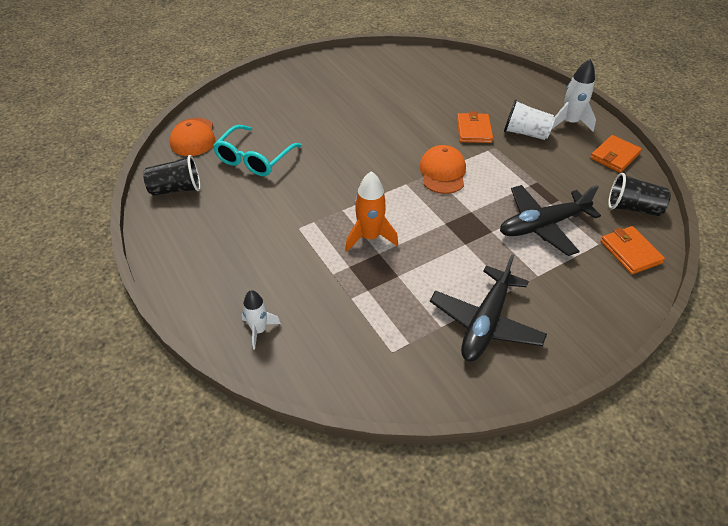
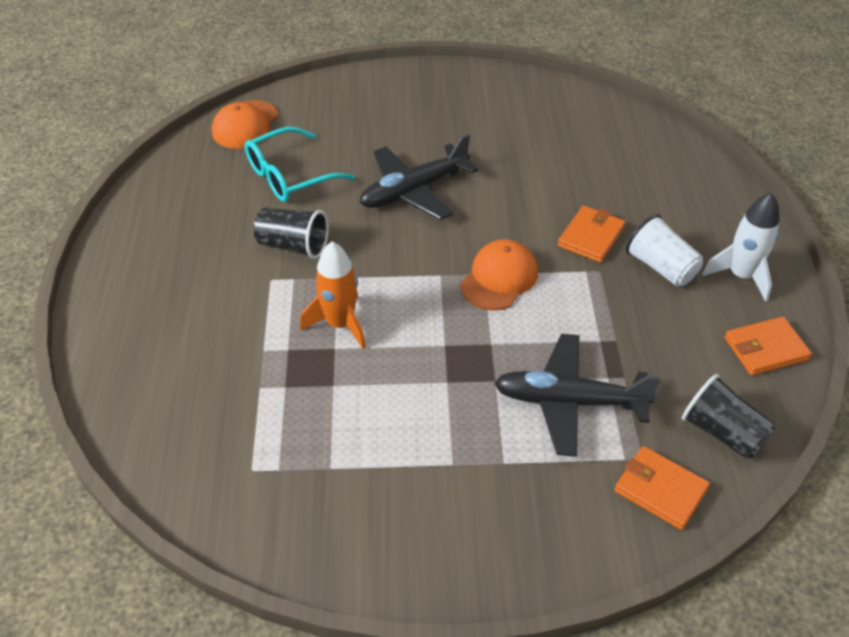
camera: 30 degrees right, 0 degrees up
black cup [143,155,200,196] -> black cup moved to [253,207,329,259]
white rocket [242,290,281,350] -> none
black plane [430,254,547,361] -> black plane moved to [360,133,478,220]
orange wallet [600,226,665,274] -> orange wallet turned 60 degrees counterclockwise [615,446,710,530]

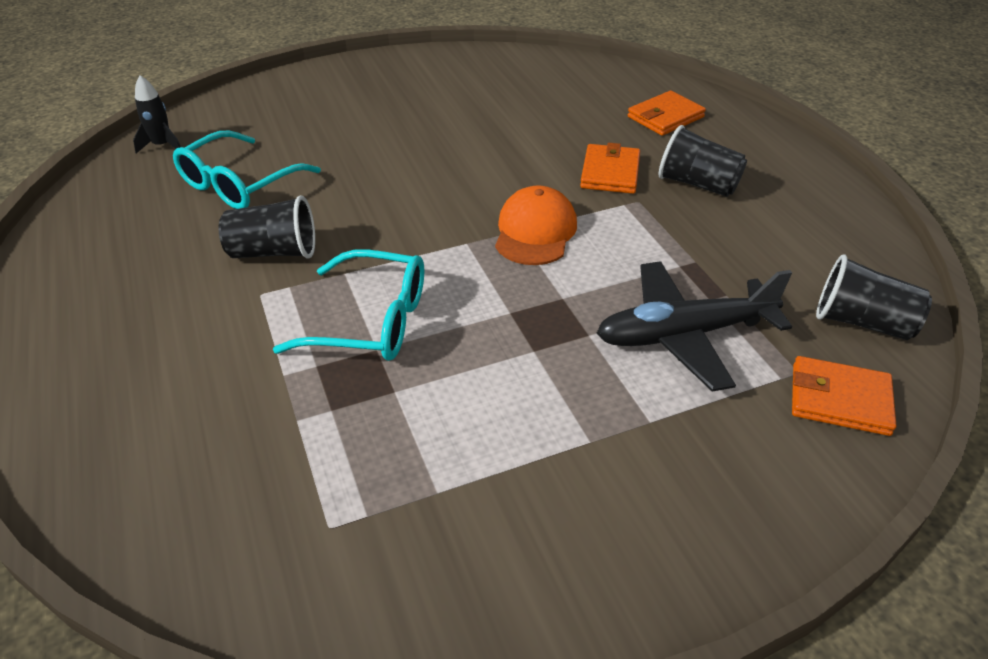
camera: 20 degrees left, 5 degrees down
orange cap [212,100,279,149] -> black rocket [133,75,181,154]
orange rocket [300,242,366,349] -> turquoise glasses [273,250,424,361]
black plane [360,133,478,220] -> none
white cup [626,214,703,287] -> black cup [658,125,747,197]
white rocket [702,192,780,302] -> none
orange wallet [725,317,812,376] -> orange wallet moved to [628,91,706,136]

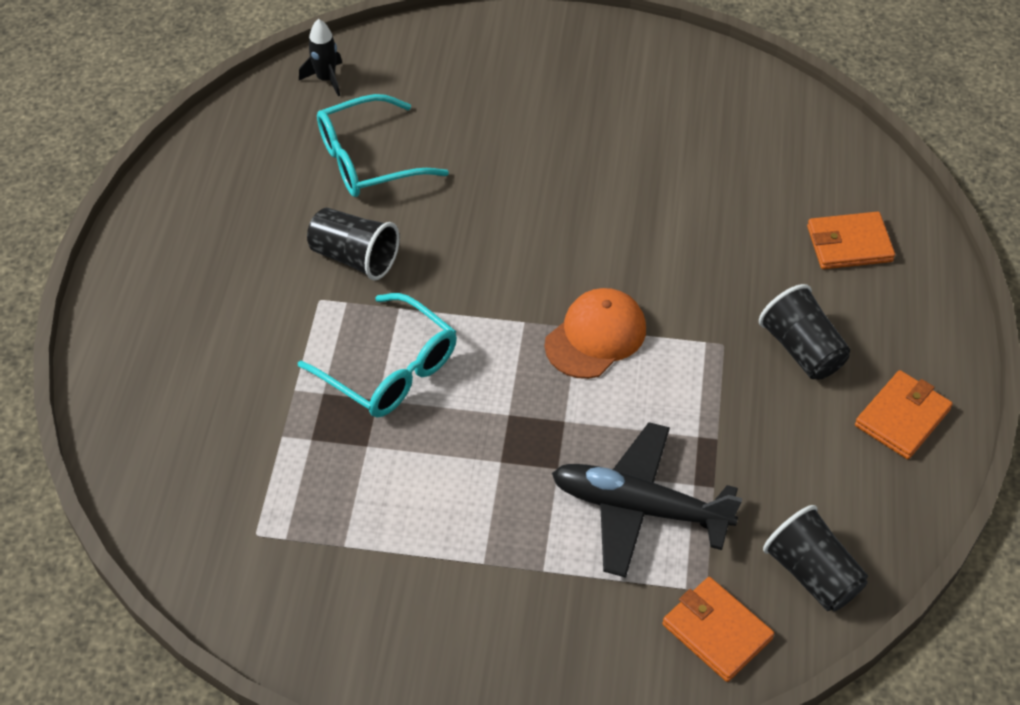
camera: 30 degrees right, 10 degrees up
orange wallet [580,143,640,194] -> orange wallet moved to [855,370,953,459]

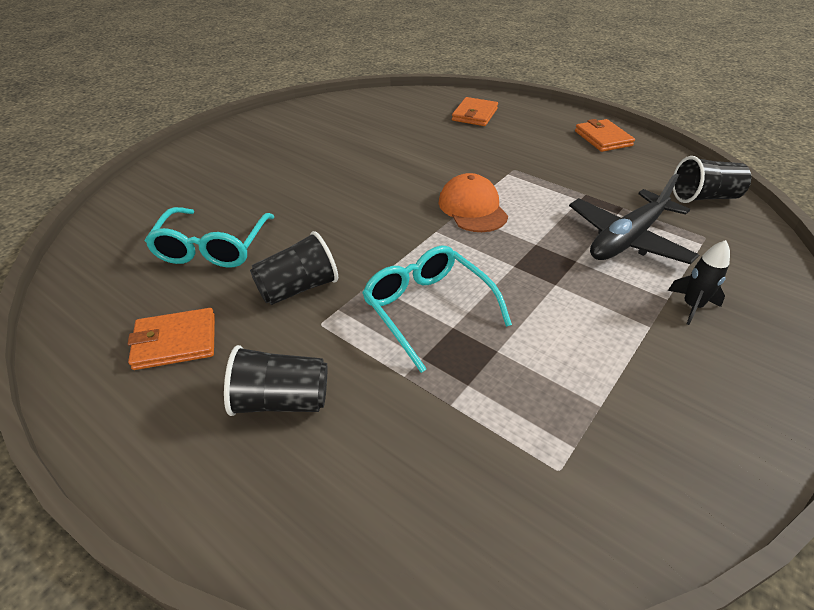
camera: 60 degrees left, 10 degrees down
turquoise glasses [298,293,457,418] -> turquoise glasses turned 105 degrees counterclockwise [362,246,512,373]
black rocket [299,19,342,96] -> black rocket moved to [668,240,730,325]
orange wallet [662,577,774,682] -> orange wallet moved to [128,308,215,370]
black cup [759,284,850,380] -> black cup moved to [224,345,327,416]

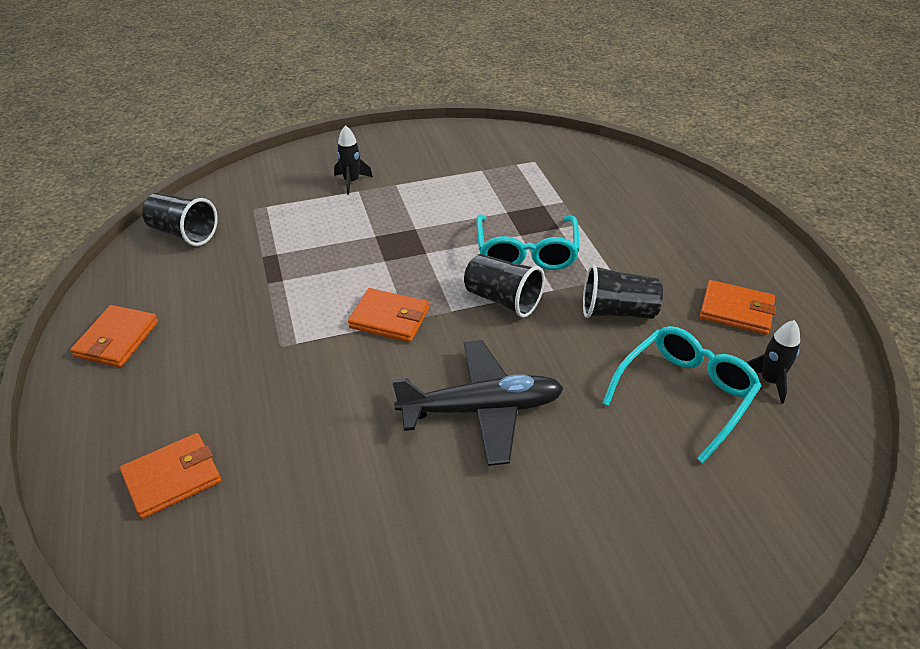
camera: 145 degrees left, 0 degrees up
black cup [224,345,327,416] -> black cup moved to [464,254,545,318]
orange cap [439,173,508,232] -> orange wallet [348,288,429,342]
black plane [569,173,699,264] -> black plane moved to [392,340,564,466]
none -> black rocket [746,320,800,404]

